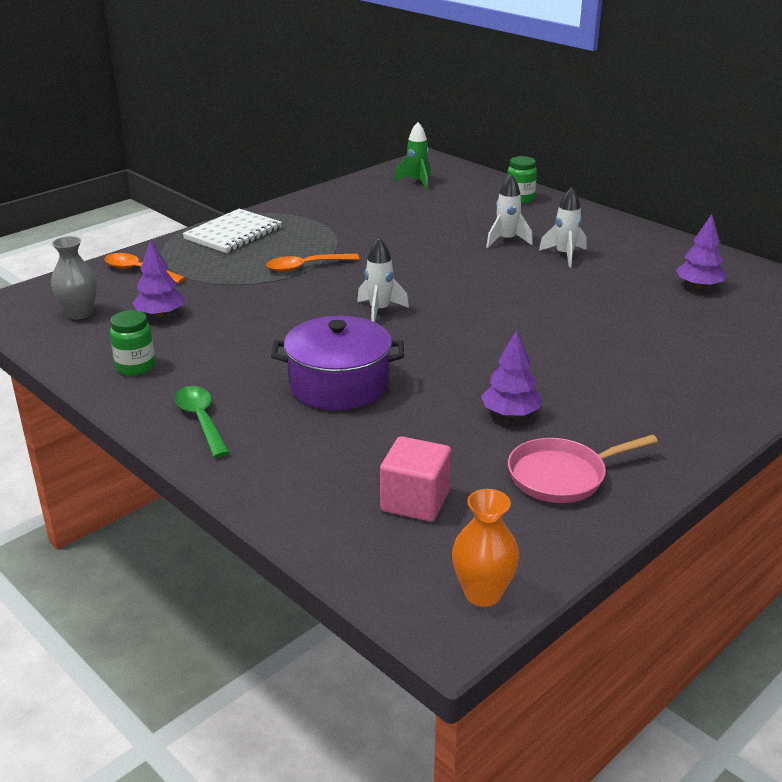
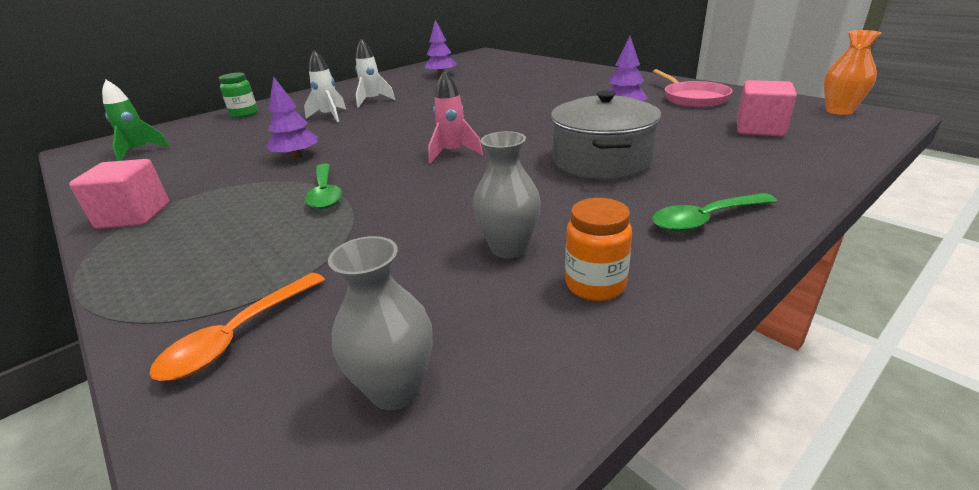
camera: 85 degrees left, 0 degrees up
green jar [110,310,155,376] -> orange jar [565,198,632,301]
purple tree [132,239,184,318] -> purple tree moved to [266,76,318,159]
white notebook [182,209,282,253] -> none
orange spoon [266,254,359,272] -> green spoon [305,164,342,209]
purple pot [271,316,404,411] -> grey pot [551,90,662,180]
white rocket [357,237,409,322] -> pink rocket [428,70,483,163]
none -> pink cube [69,159,169,229]
none -> grey vase [473,131,541,258]

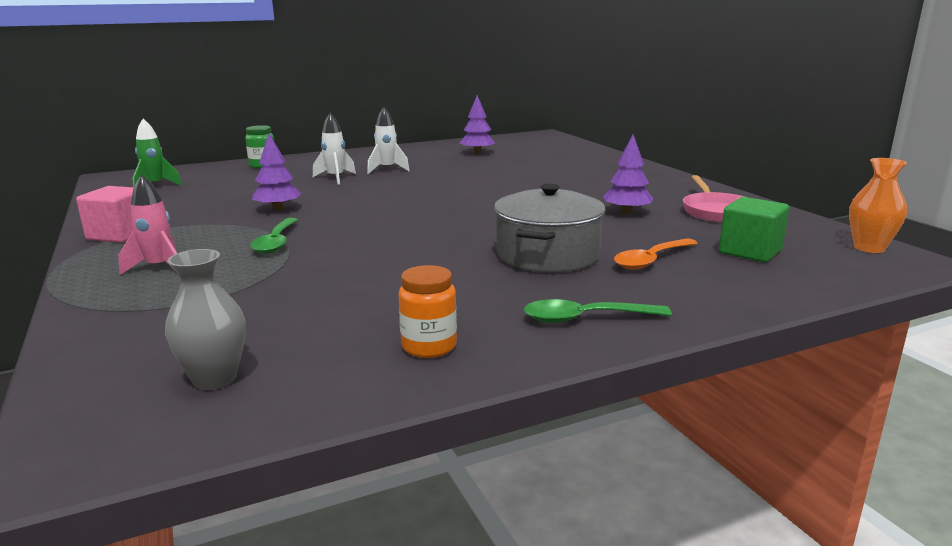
camera: 15 degrees right, 10 degrees down
orange spoon [149,273,325,381] -> orange spoon moved to [614,238,698,270]
pink rocket [428,70,483,163] -> pink rocket moved to [118,175,177,275]
grey vase [473,131,541,258] -> none
pink cube [737,80,797,137] -> green cube [719,197,789,262]

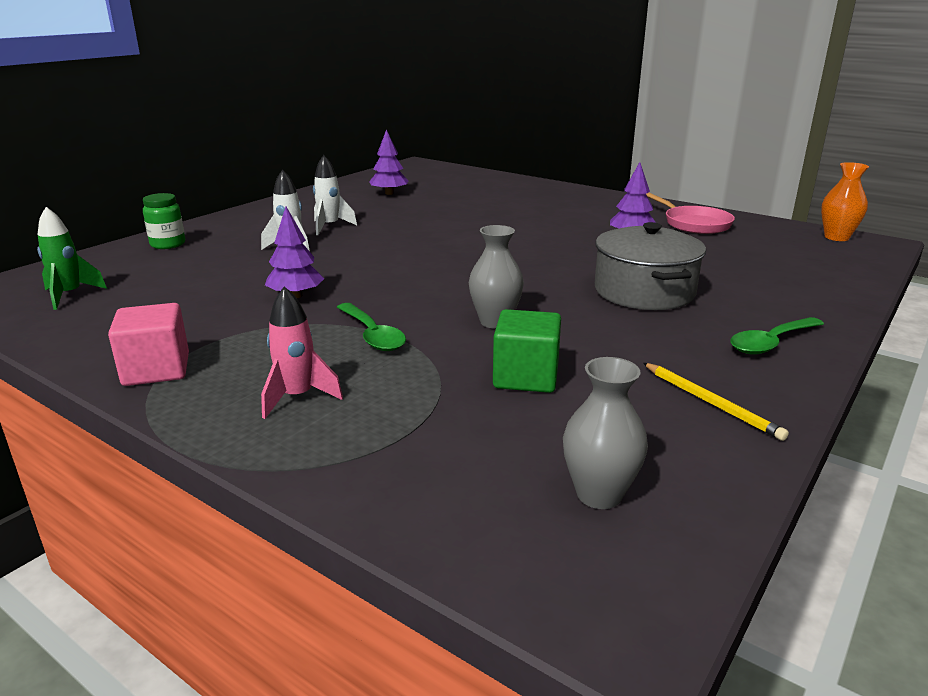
camera: 30 degrees left, 5 degrees up
orange jar [398,265,457,358] -> yellow pencil [643,363,789,441]
orange spoon [614,238,698,270] -> none
green cube [719,197,789,262] -> green cube moved to [493,309,561,393]
none -> grey vase [469,225,524,329]

